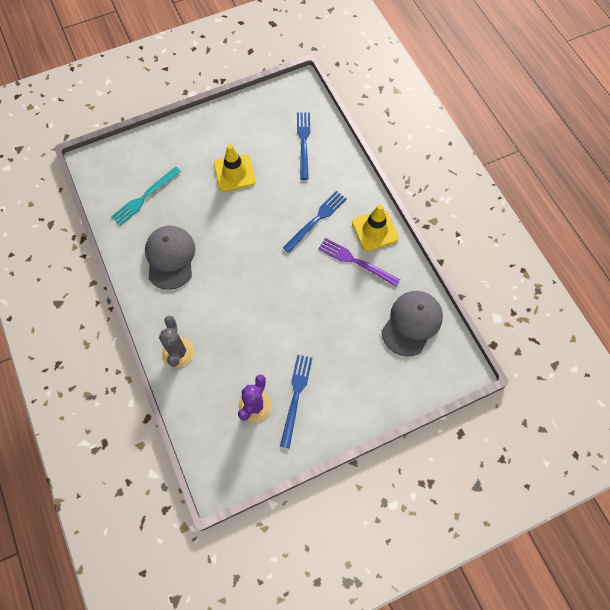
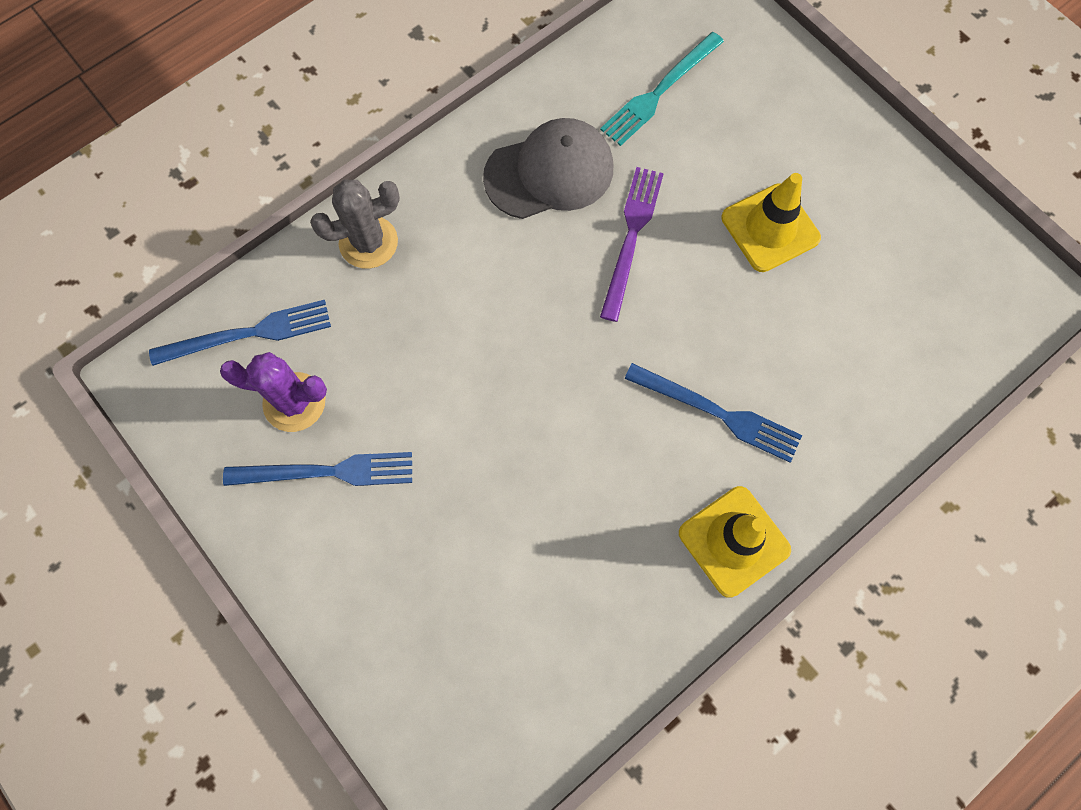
camera: 75 degrees right, 5 degrees up
turquoise fork [111,167,181,226] -> turquoise fork turned 75 degrees counterclockwise [600,32,724,146]
blue fork [297,112,310,180] -> blue fork moved to [149,300,331,366]
purple fork [318,238,400,286] -> purple fork moved to [600,167,664,322]
grey cap [382,291,443,357] -> none

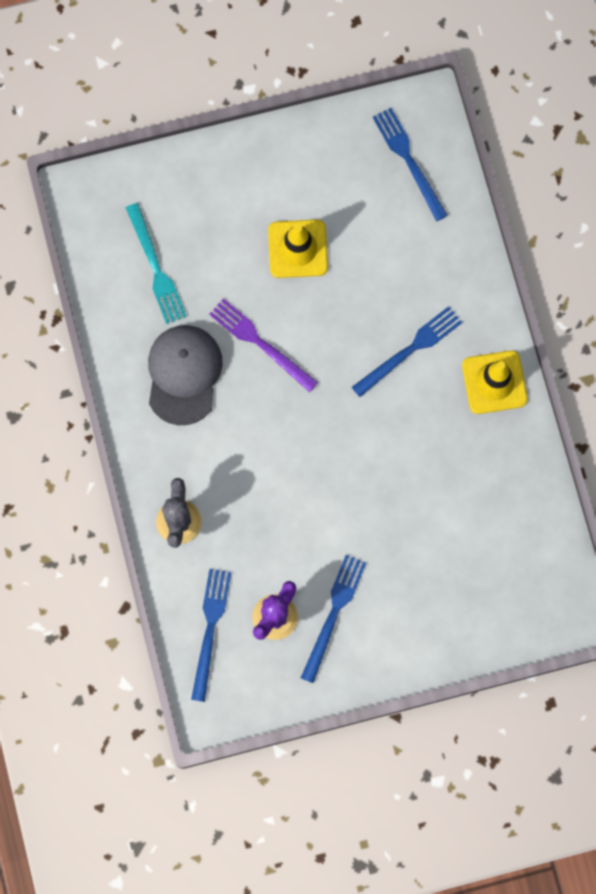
camera: 65 degrees left, 5 degrees up
none -> blue fork [373,108,448,221]

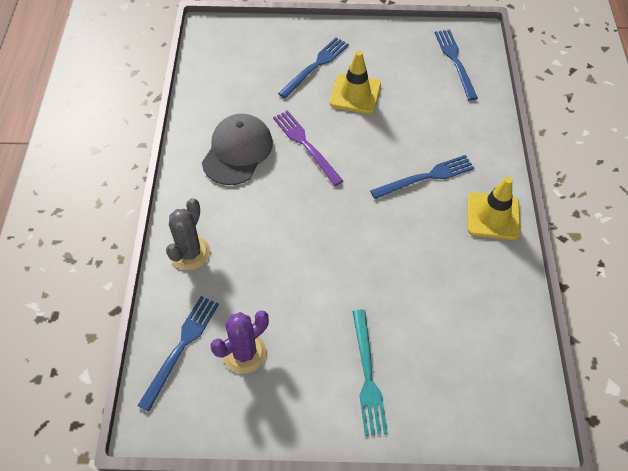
camera: 15 degrees right, 20 degrees down
turquoise fork [126,203,187,324] -> turquoise fork moved to [353,310,388,436]
blue fork [301,555,366,683] -> blue fork moved to [278,37,349,99]

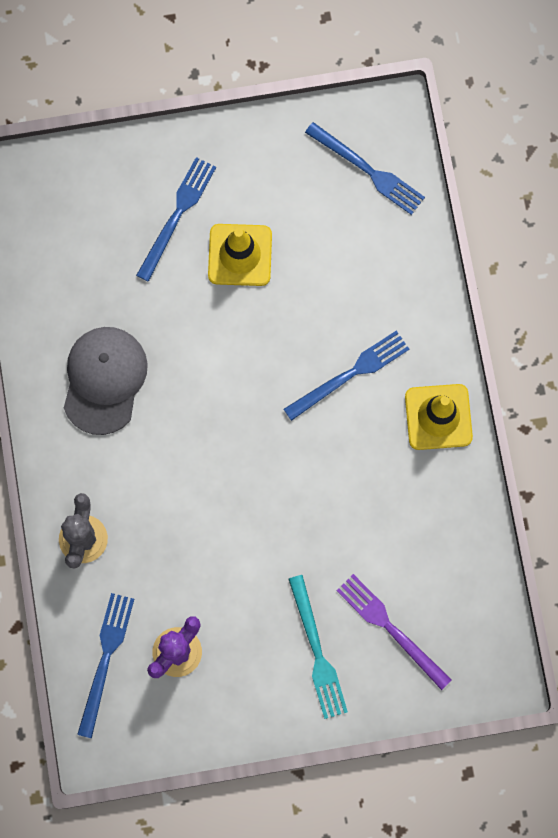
camera: 10 degrees left, 20 degrees up
purple fork [273,110,343,186] -> purple fork moved to [336,574,452,690]
blue fork [435,30,478,100] -> blue fork turned 150 degrees clockwise [305,122,425,215]

